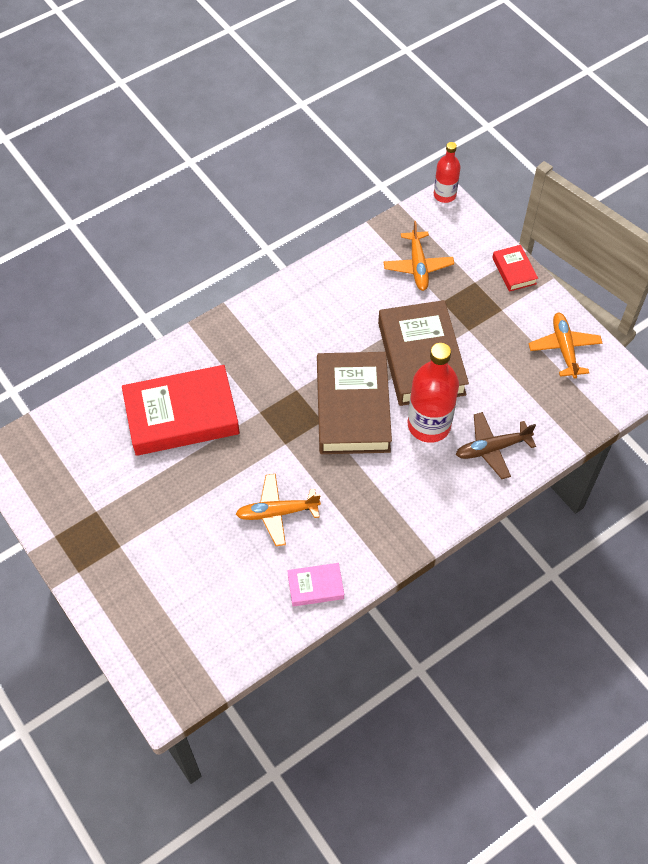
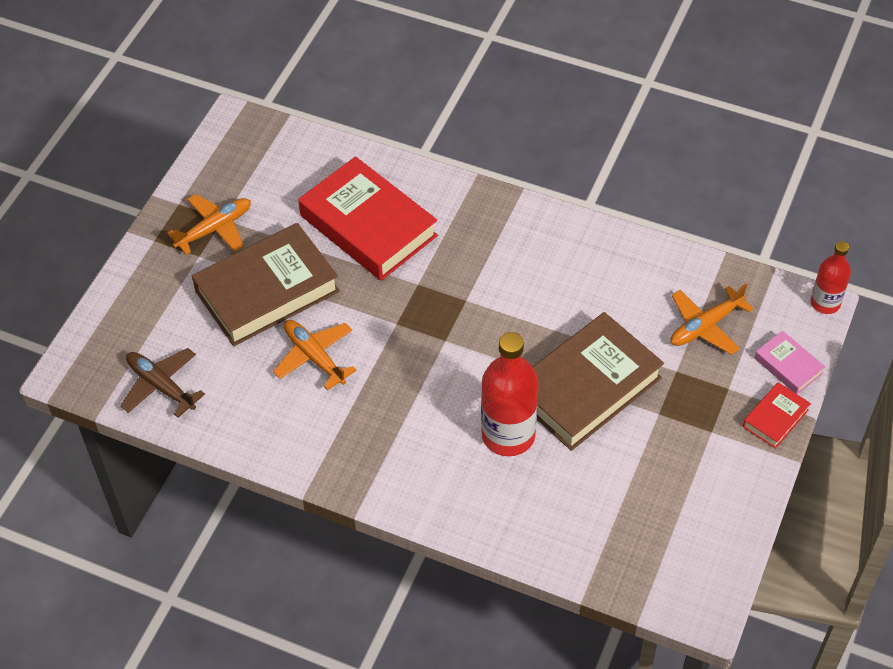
camera: 60 degrees right, 5 degrees down
pink book [287,563,344,607] -> pink book moved to [754,331,825,394]
brown book [317,352,392,454] -> brown book moved to [192,223,340,346]
brown plane [456,412,536,479] -> brown plane moved to [120,348,205,418]
orange plane [528,313,602,379] -> orange plane moved to [167,194,251,255]

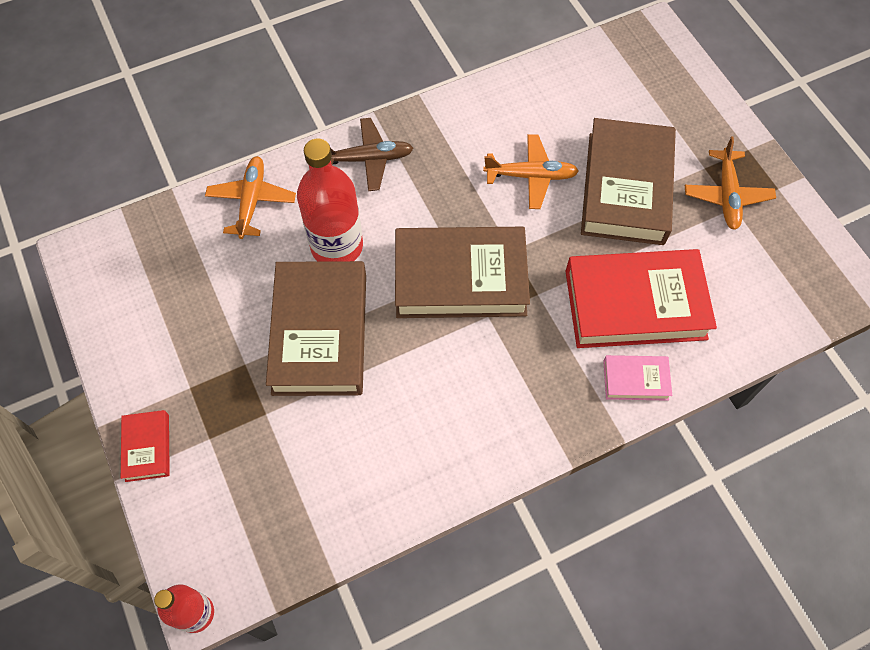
camera: 130 degrees right, 10 degrees up
brown plane [120,348,205,418] -> brown plane moved to [330,118,413,191]
orange plane [671,284,753,355] -> orange plane moved to [205,156,296,239]
pink book [754,331,825,394] -> pink book moved to [603,355,672,401]
none -> brown book [395,227,530,318]

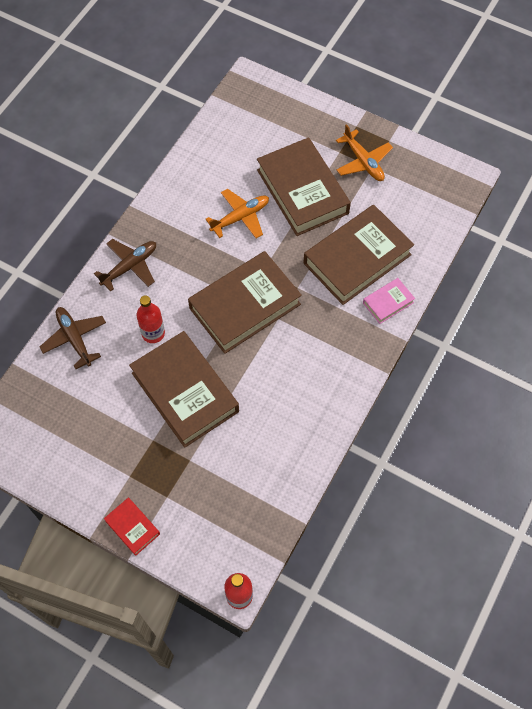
camera: 35 degrees left, 0 degrees up
orange plane [205,156,296,239] -> brown plane [40,307,106,369]
red bottle [297,139,363,262] -> red bottle [136,295,165,343], size x0.59
red book [566,249,717,348] -> brown book [304,205,414,305]

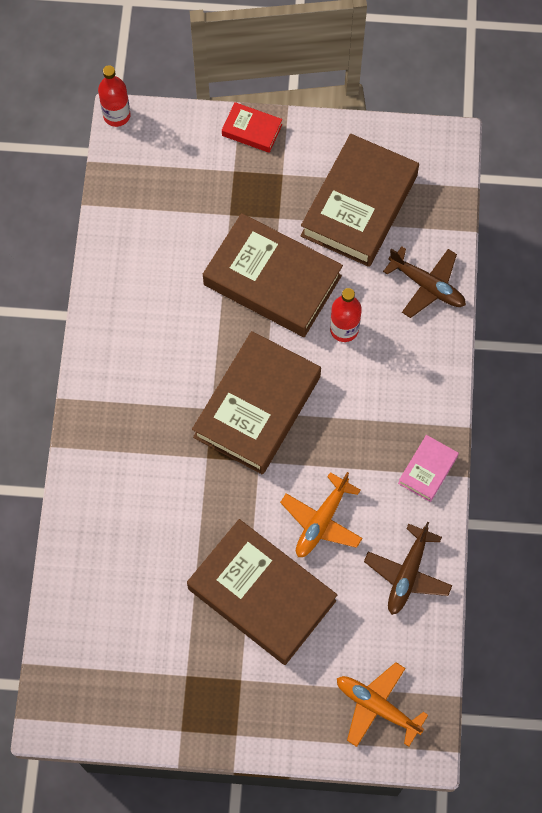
camera: 155 degrees right, 5 degrees up
brown plane [94,239,156,291] -> brown plane moved to [364,522,452,615]
brown book [304,205,414,305] -> brown book moved to [301,134,419,267]
orange plane [336,124,393,181] -> orange plane moved to [337,662,428,747]
pink book [363,278,415,324] -> pink book moved to [398,435,459,502]

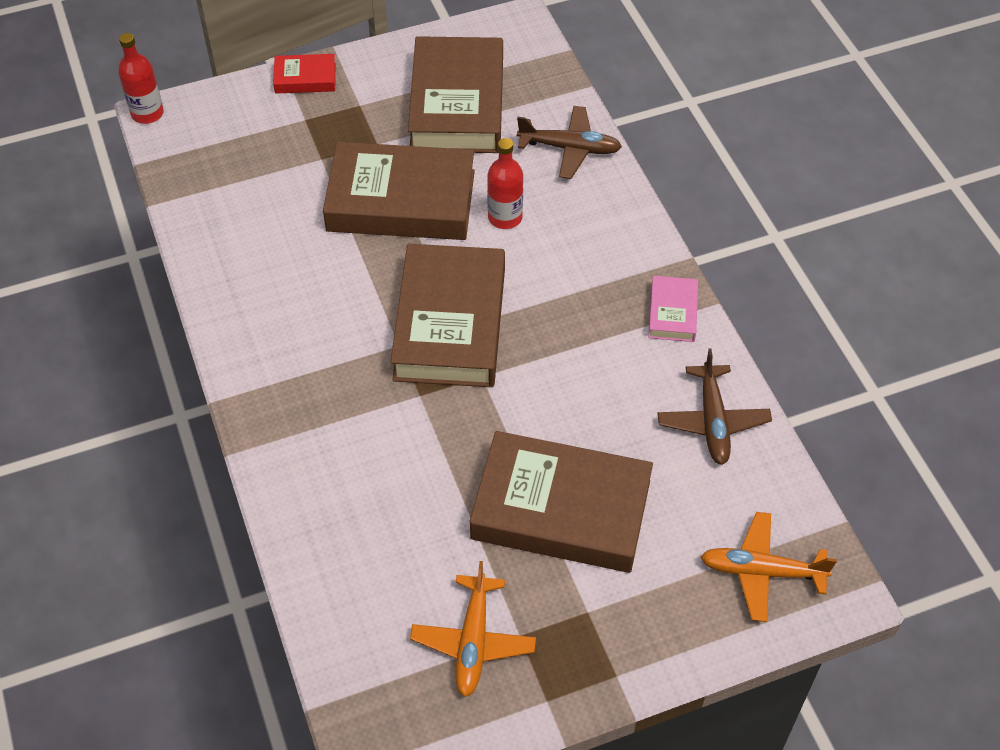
camera: 25 degrees left, 15 degrees down
orange plane [280,472,363,557] -> orange plane moved to [410,561,536,697]

